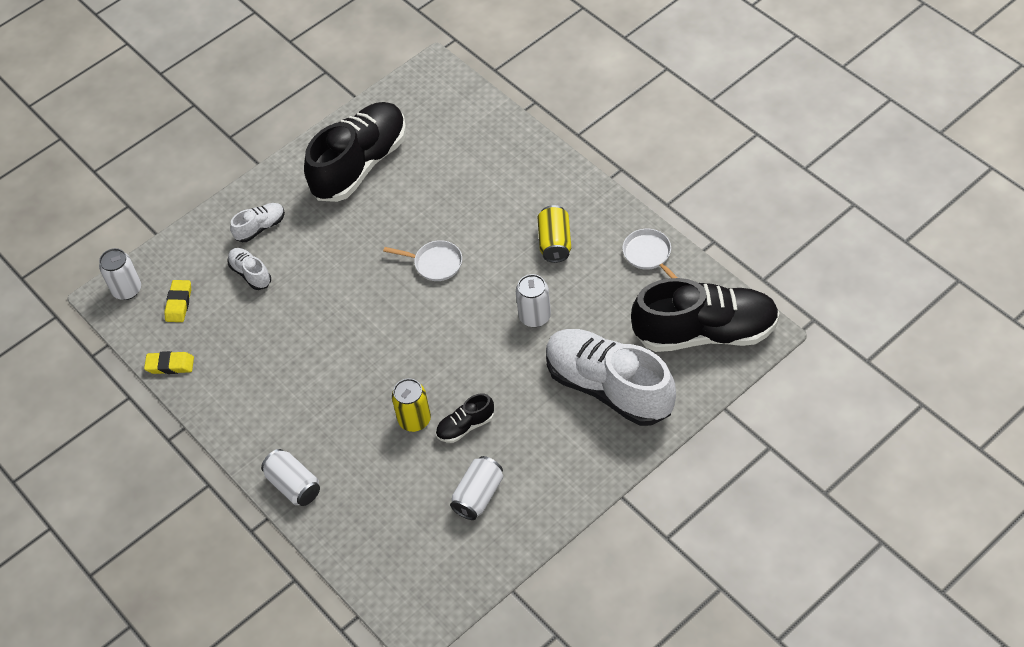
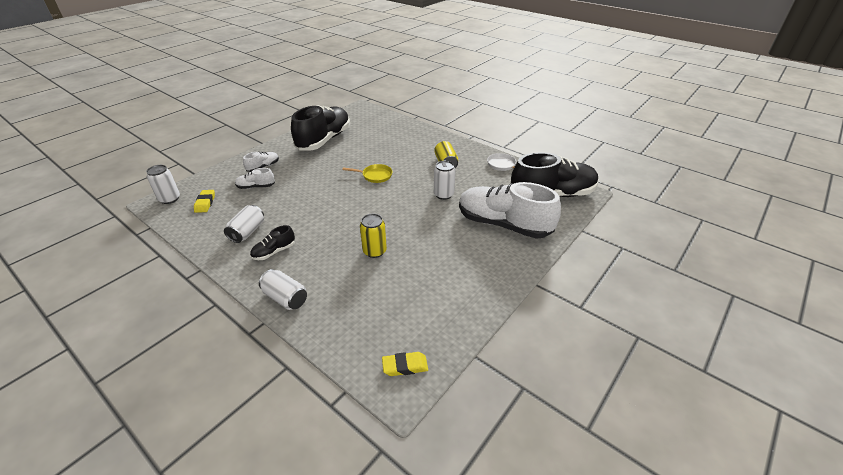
camera: 15 degrees left, 15 degrees down
yellow eraser [144,351,194,374] -> yellow eraser moved to [382,352,428,376]
white shoe [228,248,271,290] -> white shoe turned 45 degrees counterclockwise [235,168,275,189]
white pan [383,240,462,281] -> yellow pan [342,164,393,183]
black shoe [436,393,494,443] -> black shoe moved to [250,225,295,260]
white can [450,456,503,520] -> white can moved to [224,205,264,243]

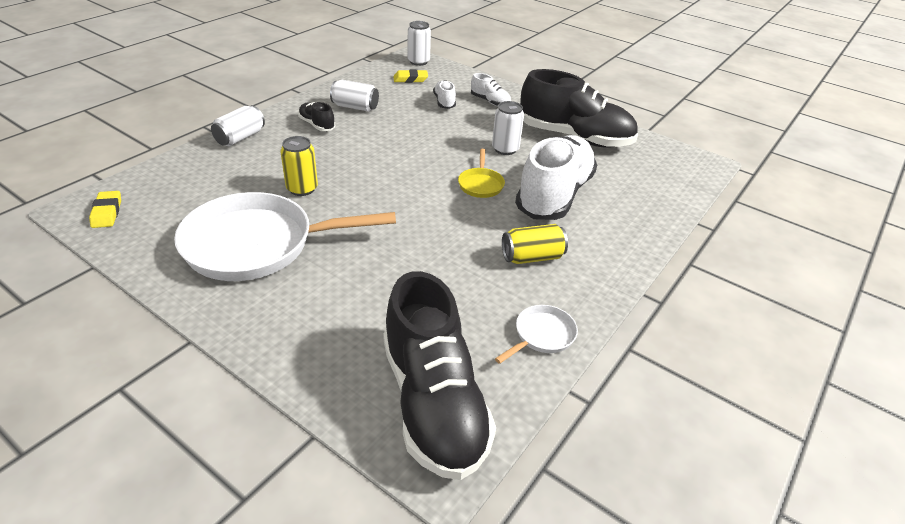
camera: 85 degrees right, 0 degrees up
white can [434,161,456,200] -> white can moved to [492,101,524,155]
white shoe [459,182,561,239] -> white shoe moved to [515,135,597,220]
none -> white pan [174,192,396,281]

